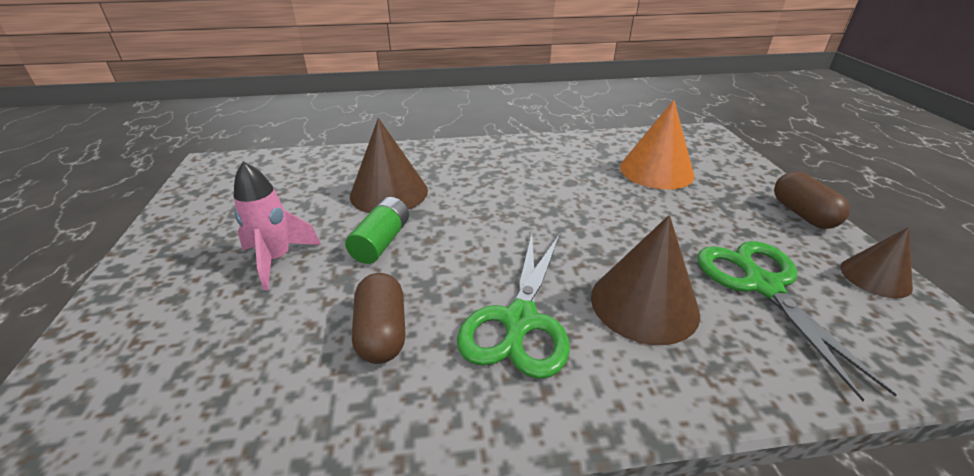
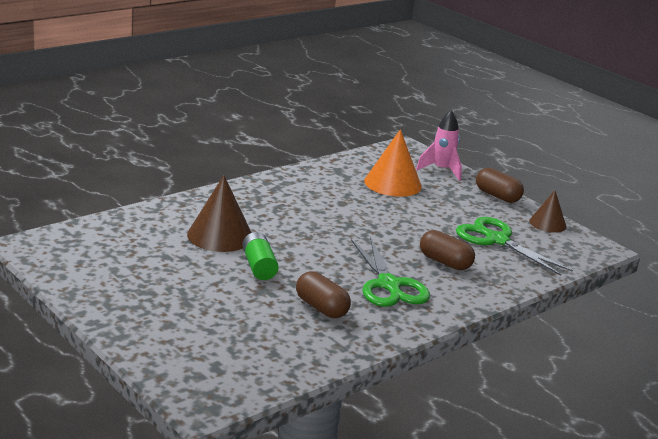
camera: 35 degrees left, 10 degrees down
pink rocket [234,161,321,290] -> pink rocket moved to [416,110,462,181]
brown cone [591,215,700,345] -> brown capsule [420,230,475,270]

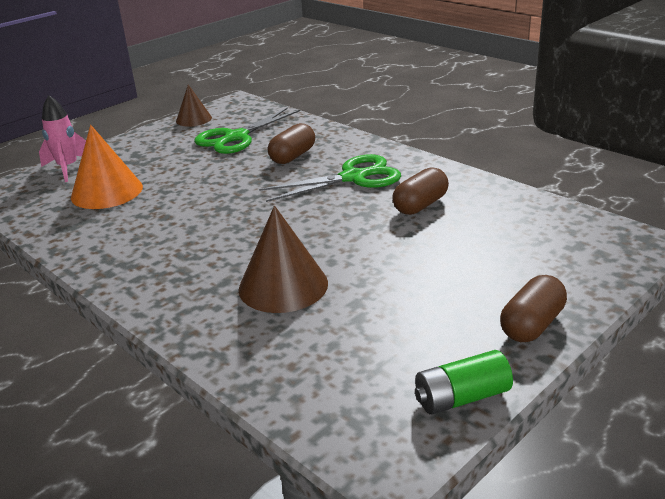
camera: 90 degrees left, 5 degrees up
green battery [242,232,279,280] -> green battery moved to [415,350,513,415]
brown capsule [476,168,524,203] -> brown capsule moved to [500,275,567,342]

